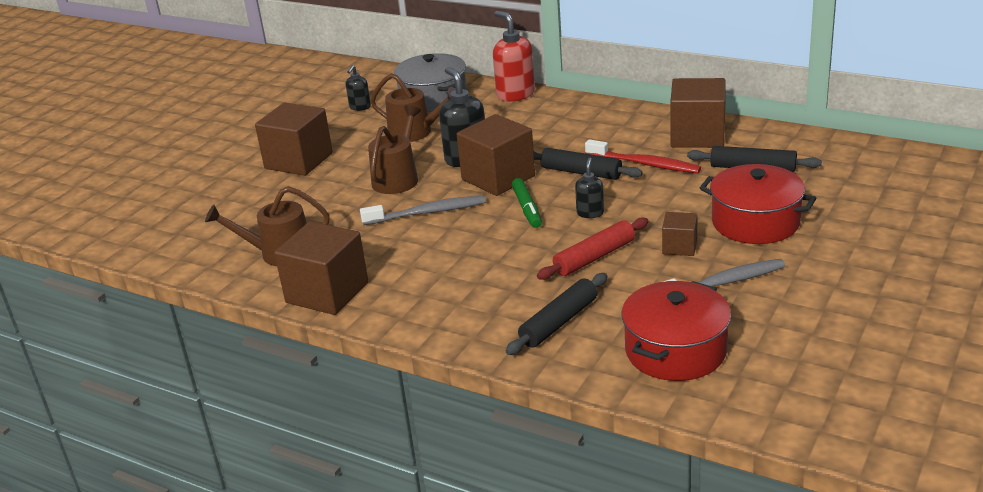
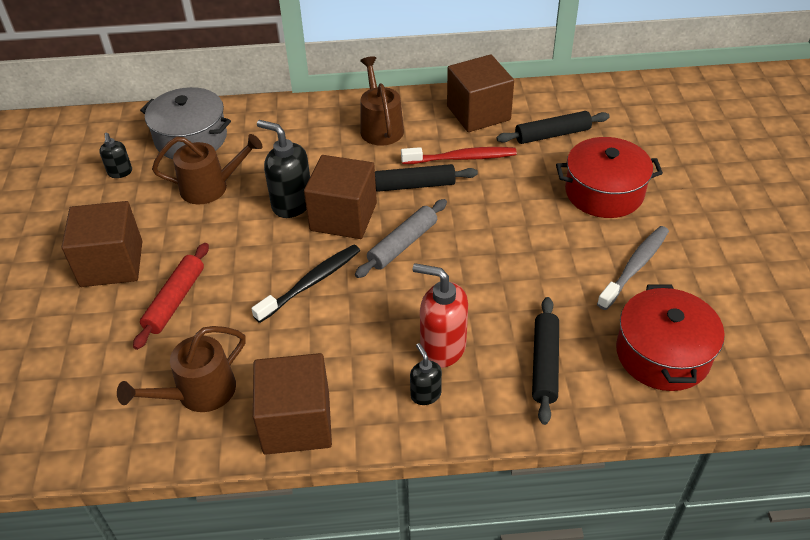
camera: 35 degrees left, 15 degrees up
grey toothbrush [360,196,486,225] -> black toothbrush [251,244,360,323]
brown watering can [368,105,421,194] -> brown watering can moved to [360,56,404,146]
red soap dispenser [493,11,535,102] -> red soap dispenser moved to [413,263,468,368]
green marker [512,178,542,228] -> grey rolling pin [355,199,447,278]
red rolling pin [537,218,649,280] -> red rolling pin moved to [133,243,209,350]
black soap dispenser [575,158,604,218] -> black soap dispenser moved to [410,343,442,405]
brown cube [662,212,698,256] -> none

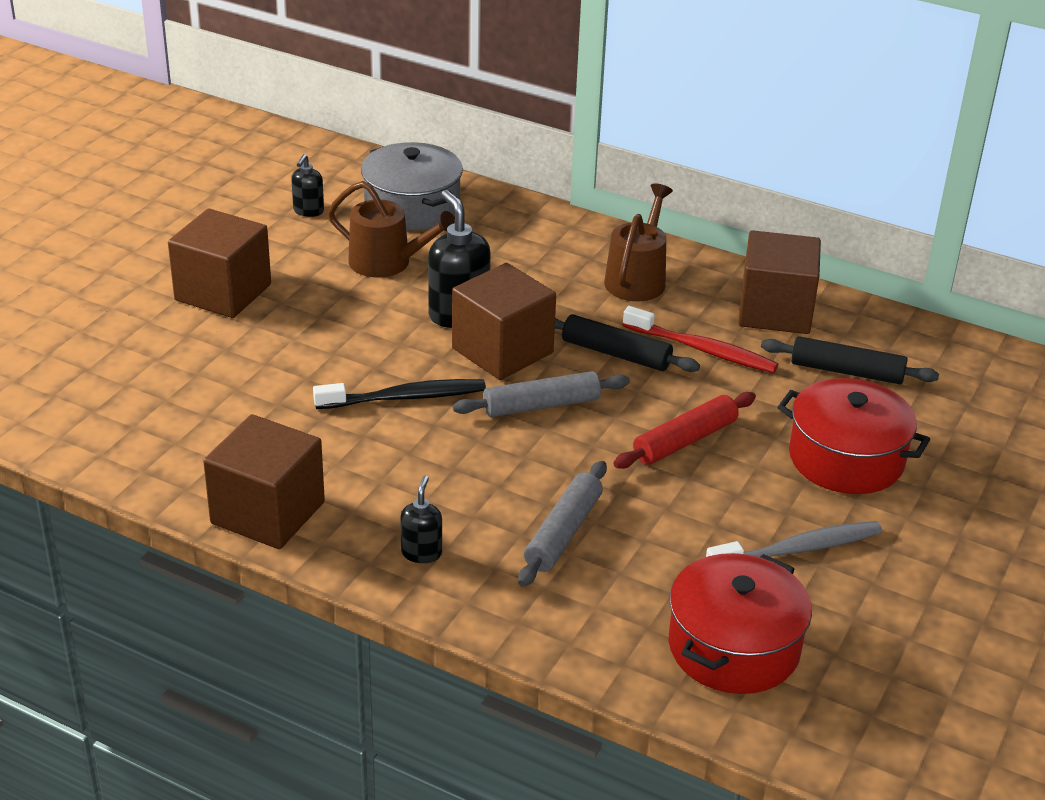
camera: 30 degrees right, 10 degrees down
brown watering can [117,326,246,412] -> none
red rolling pin [133,243,209,350] -> red rolling pin moved to [613,392,756,469]
red soap dispenser [413,263,468,368] -> none
black rolling pin [532,297,559,425] -> none
none -> grey rolling pin [518,461,607,587]

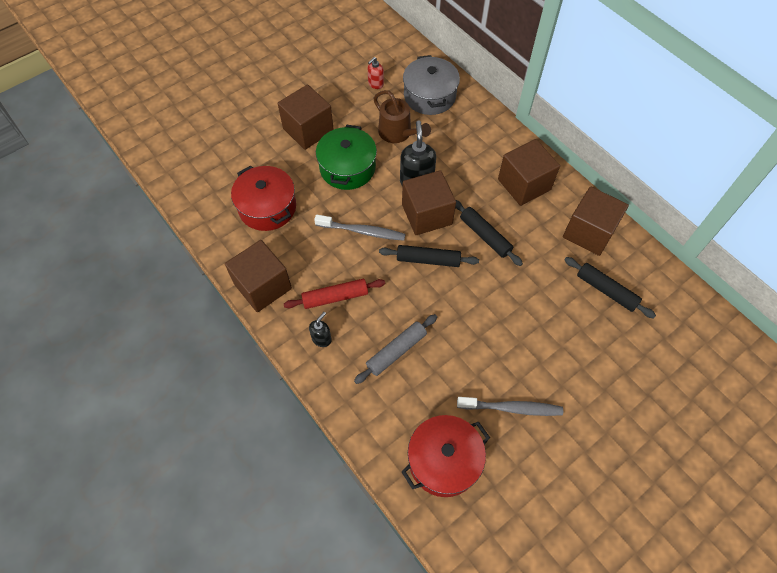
camera: 25 degrees right, 25 degrees up
black soap dispenser [291,154,324,217] -> red soap dispenser [368,57,384,89]
black toothbrush [313,379,486,409] -> grey toothbrush [314,215,406,241]
grey rolling pin [453,371,630,417] -> black rolling pin [379,245,479,267]
brown watering can [604,184,673,301] -> brown cube [498,139,560,206]
red rolling pin [613,392,756,469] -> red rolling pin moved to [284,279,385,309]
red toothbrush [623,306,778,373] -> none
red pot [778,378,930,494] -> red pot moved to [231,165,296,231]
none -> green pot [316,125,377,190]

